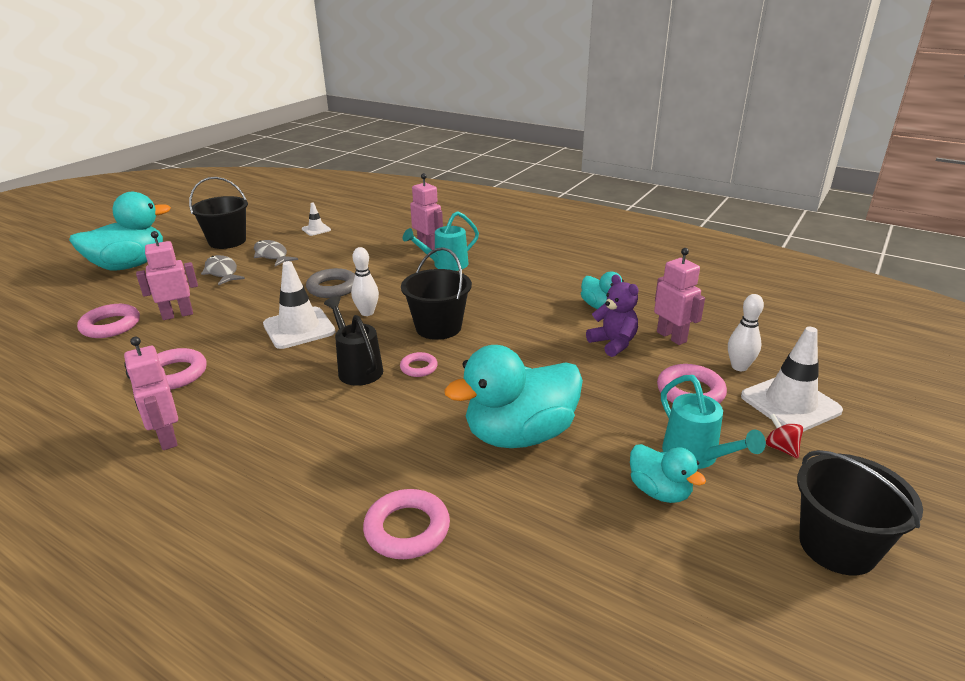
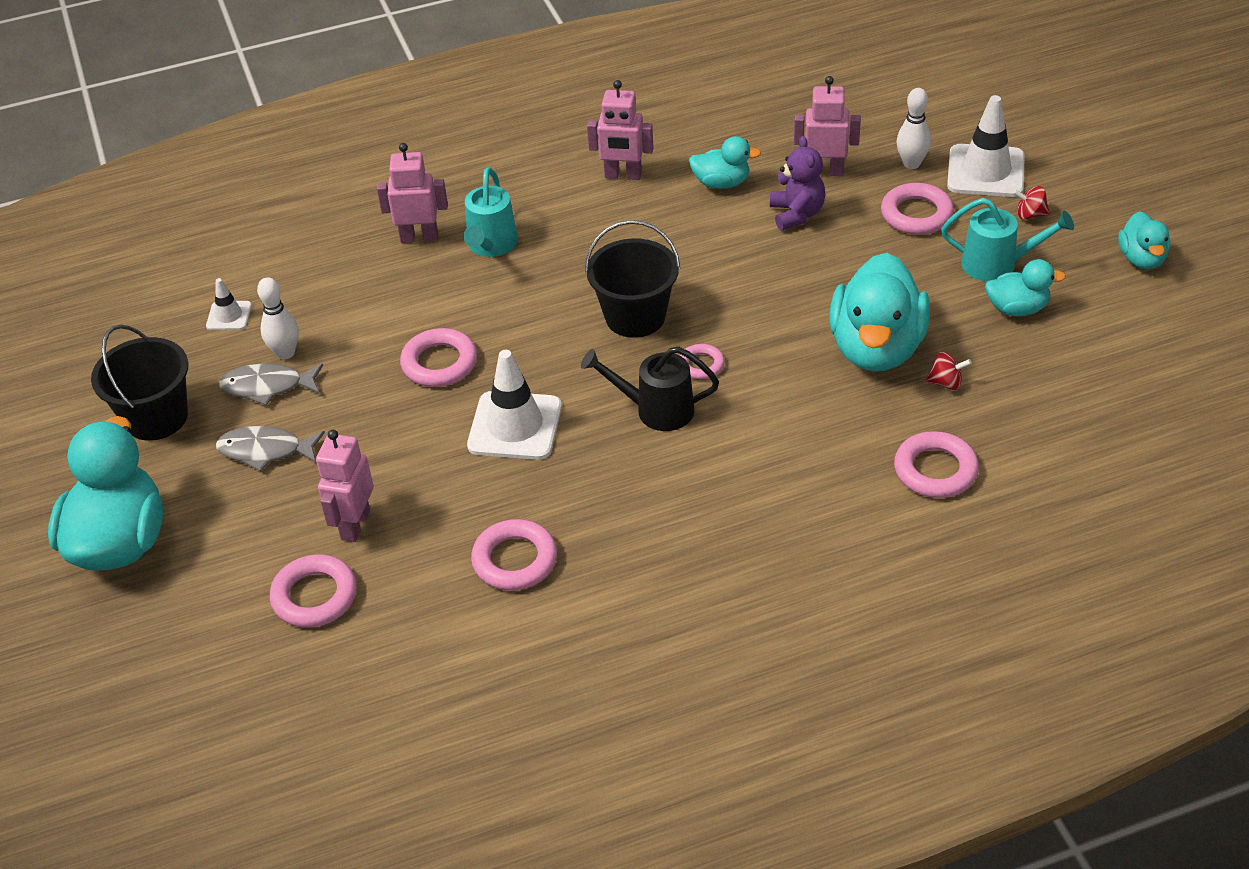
camera: 50 degrees left, 15 degrees up
pink robot [124,337,178,450] -> pink robot moved to [587,80,653,180]
grey ring [306,268,355,298] -> pink ring [400,328,477,387]
white bowling pin [351,247,379,316] -> white bowling pin moved to [257,277,299,359]
purple teddy bear [586,274,639,357] -> purple teddy bear turned 75 degrees clockwise [770,136,825,231]
black bucket [797,450,923,575] -> turquoise duck [1118,211,1170,269]
none -> red spinning top [925,352,972,390]

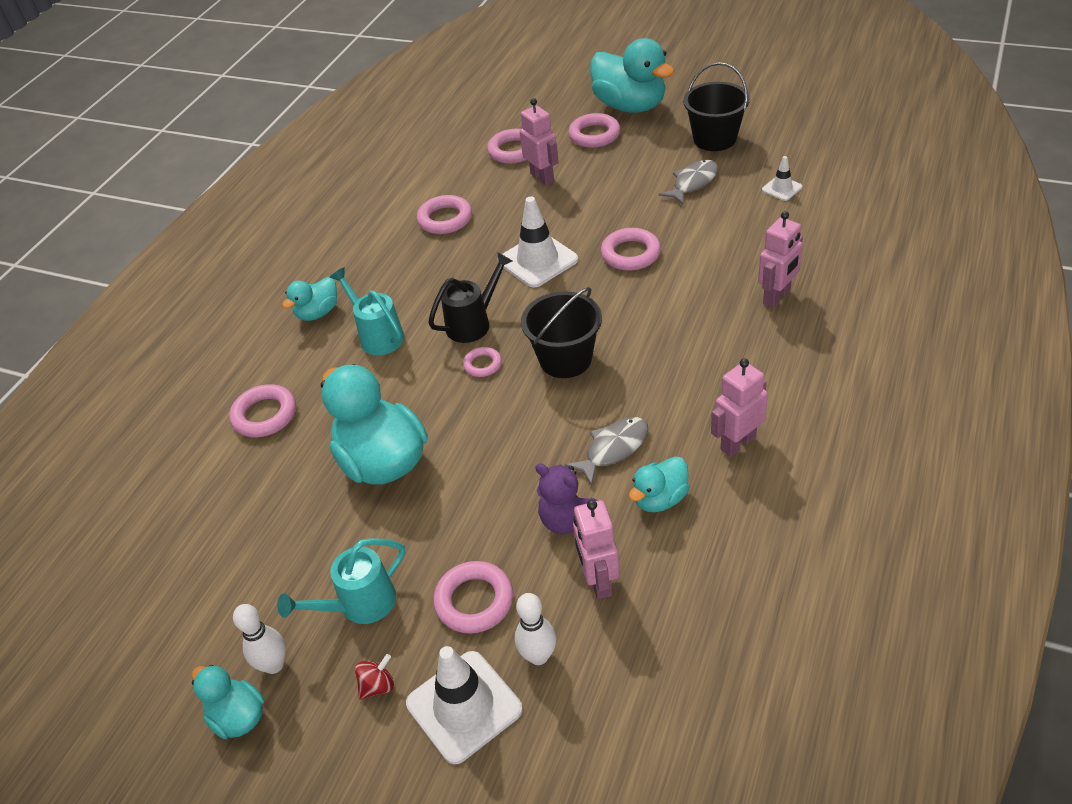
camera: 135 degrees right, 0 degrees up
grey fish [216,426,325,472] -> grey fish moved to [565,417,648,486]
white bowling pin [257,277,299,359] -> white bowling pin moved to [233,604,286,674]
turquoise watering can [463,167,518,257] -> turquoise watering can moved to [330,267,404,355]
pink robot [794,76,861,176] -> pink robot turned 120 degrees clockwise [573,500,620,599]
red spinning top [925,352,972,390] -> none
turquoise duck [985,259,1066,316] -> turquoise duck moved to [282,277,337,321]
none -> pink ring [568,113,620,148]

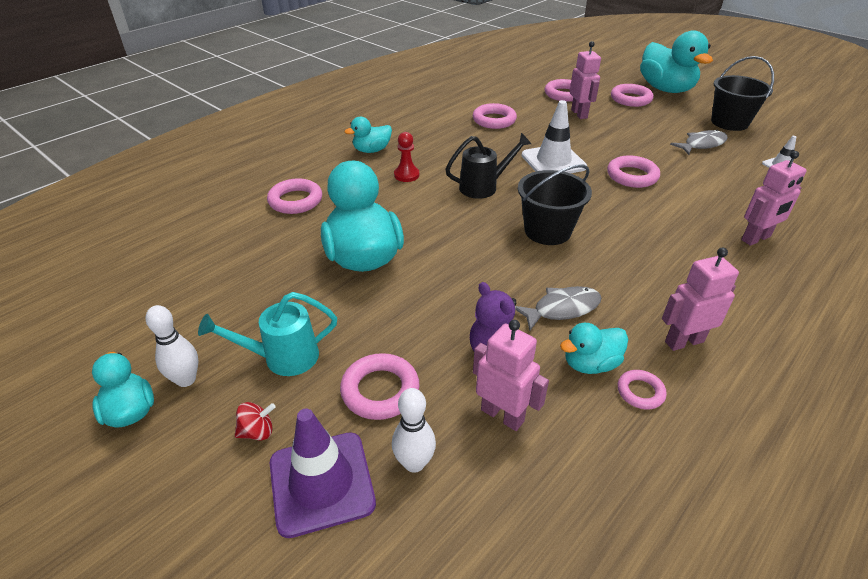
camera: 15 degrees right, 5 degrees down
turquoise watering can [330,267,404,355] -> red pawn [394,132,420,182]
white traffic cone [406,646,523,764] -> purple traffic cone [270,409,376,538]
pink ring [463,347,502,377] -> pink ring moved to [618,370,667,409]
pink robot [573,500,620,599] -> pink robot turned 120 degrees clockwise [473,320,549,431]

